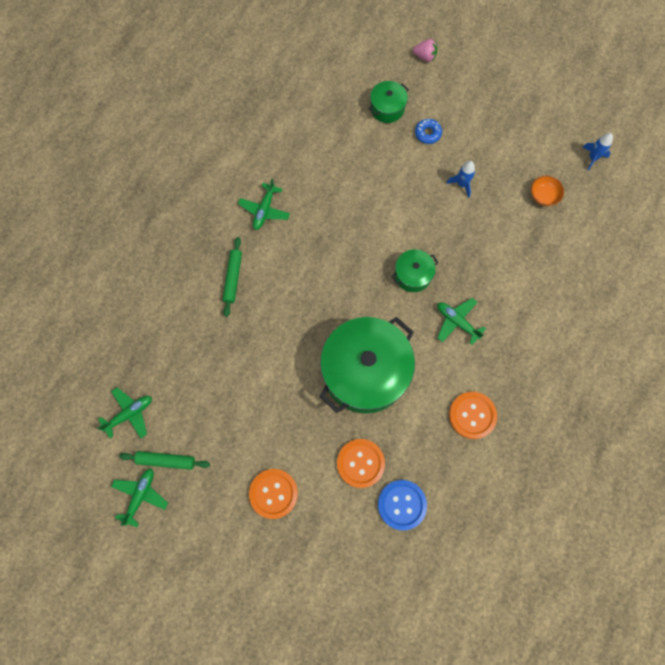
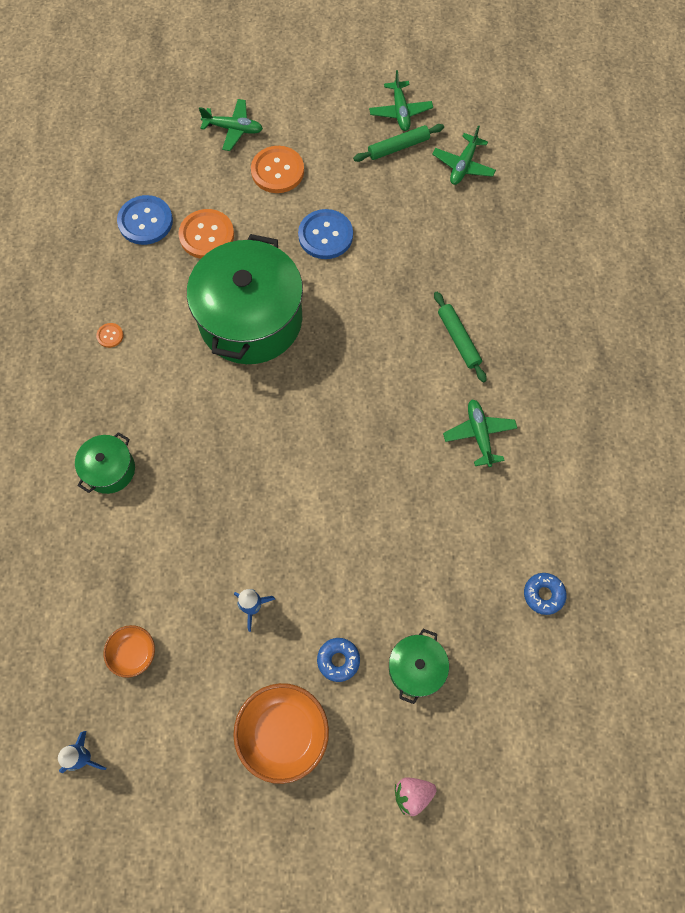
camera: 150 degrees right, 5 degrees down
green pot [391,249,438,292] -> green pot moved to [75,432,135,494]
green plane [437,298,486,345] -> green plane moved to [199,99,263,151]
orange button [449,392,497,439] -> orange button [96,323,124,348], size x0.46
none -> orange bowl [233,683,329,784]
none -> blue button [298,209,353,259]
none -> blue donut [524,573,566,615]

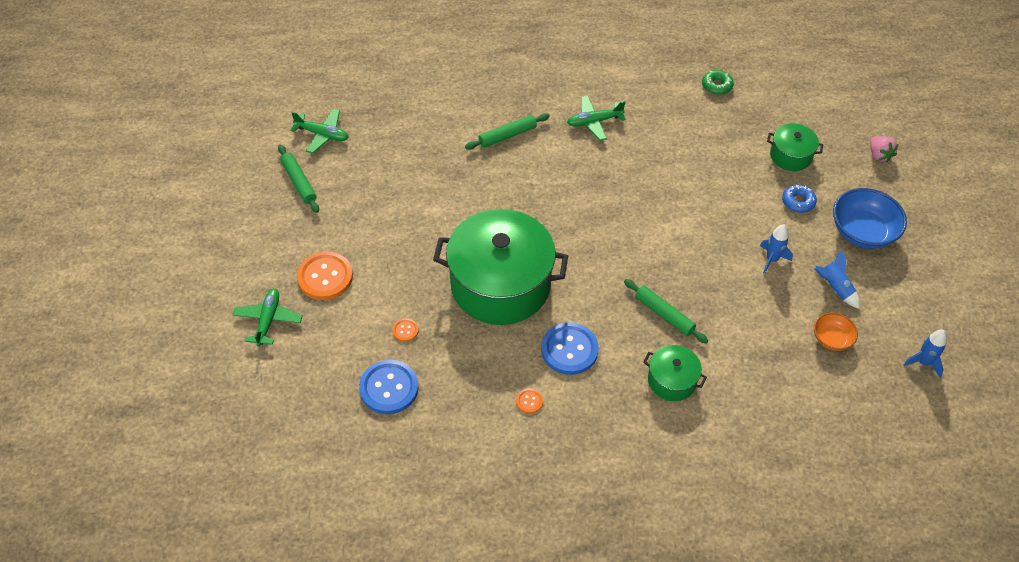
camera: 95 degrees left, 15 degrees down
orange button [178,209,234,259] -> orange button [392,318,419,342], size x0.46
orange bowl [233,683,329,784] -> blue bowl [833,188,907,249]
blue button [298,209,353,259] -> blue button moved to [541,322,599,375]
green plane [369,70,433,131] -> none
blue donut [524,573,566,615] -> green donut [702,70,734,95]
none -> green rolling pin [624,279,708,343]
none -> blue rocket [814,250,860,309]

